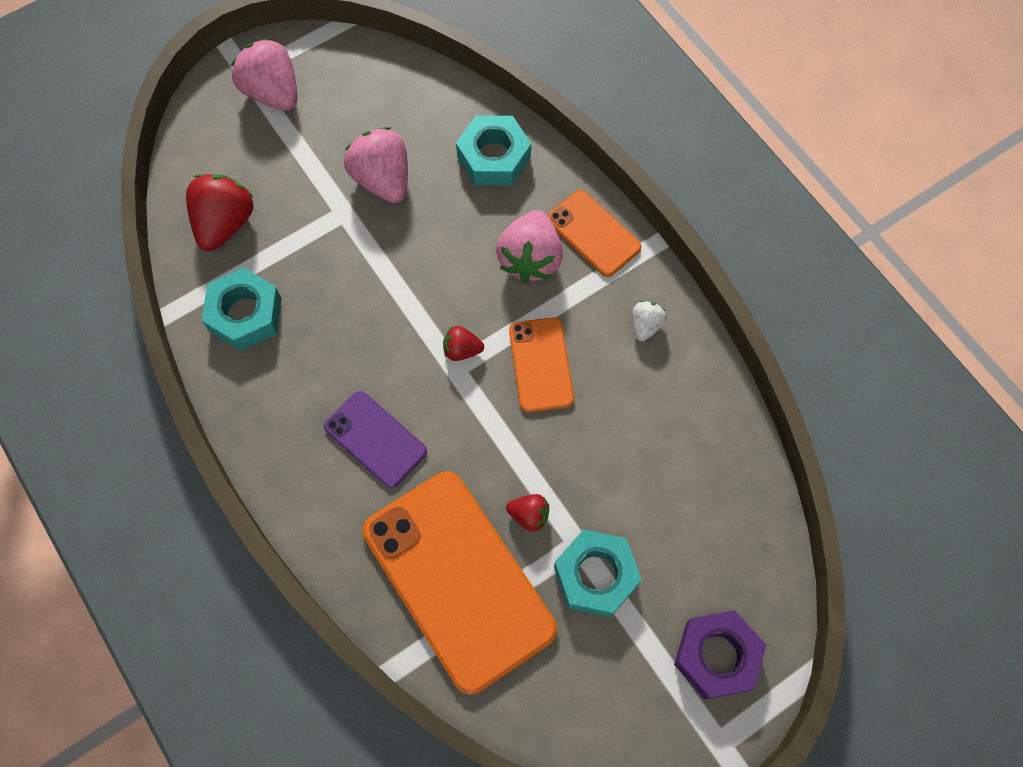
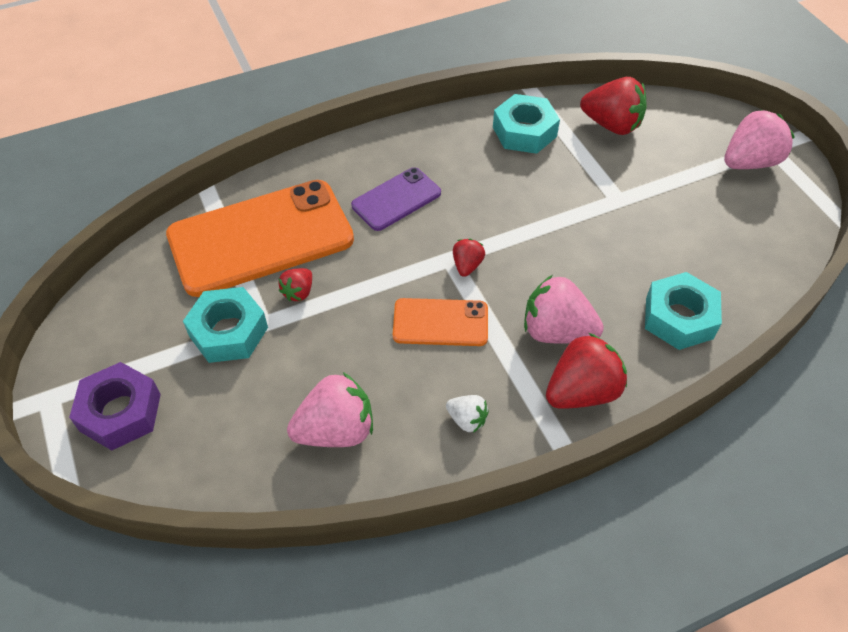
camera: 100 degrees right, 15 degrees down
pink strawberry [344,127,408,203] -> pink strawberry moved to [287,372,373,447]
orange phone [547,190,642,277] -> red strawberry [546,333,627,409]

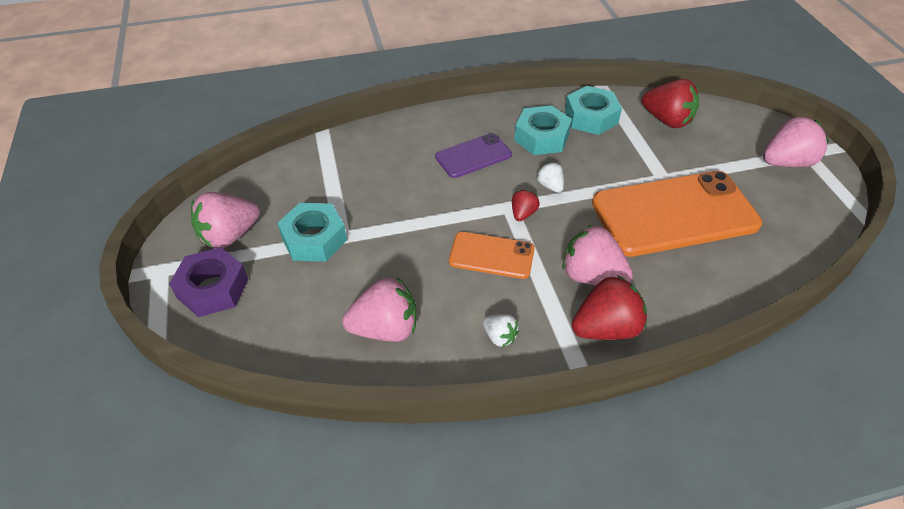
camera: 10 degrees right, 5 degrees down
orange phone [166,180,354,297] -> orange phone moved to [592,171,762,257]
red strawberry [279,268,312,301] -> none
turquoise nut [645,272,722,350] -> turquoise nut moved to [514,105,572,155]
none -> pink strawberry [191,192,260,248]
none -> white strawberry [536,163,564,193]

